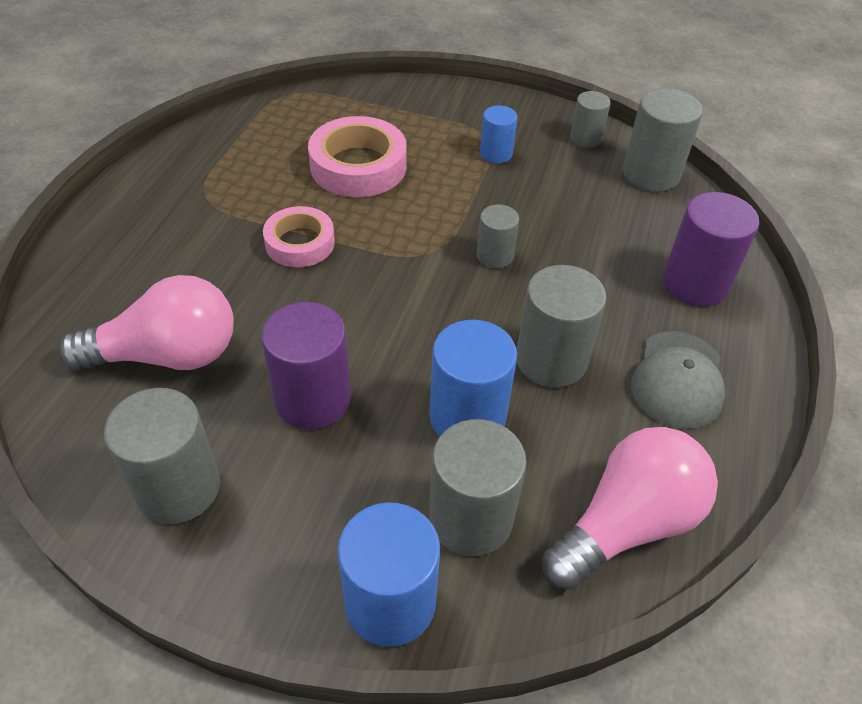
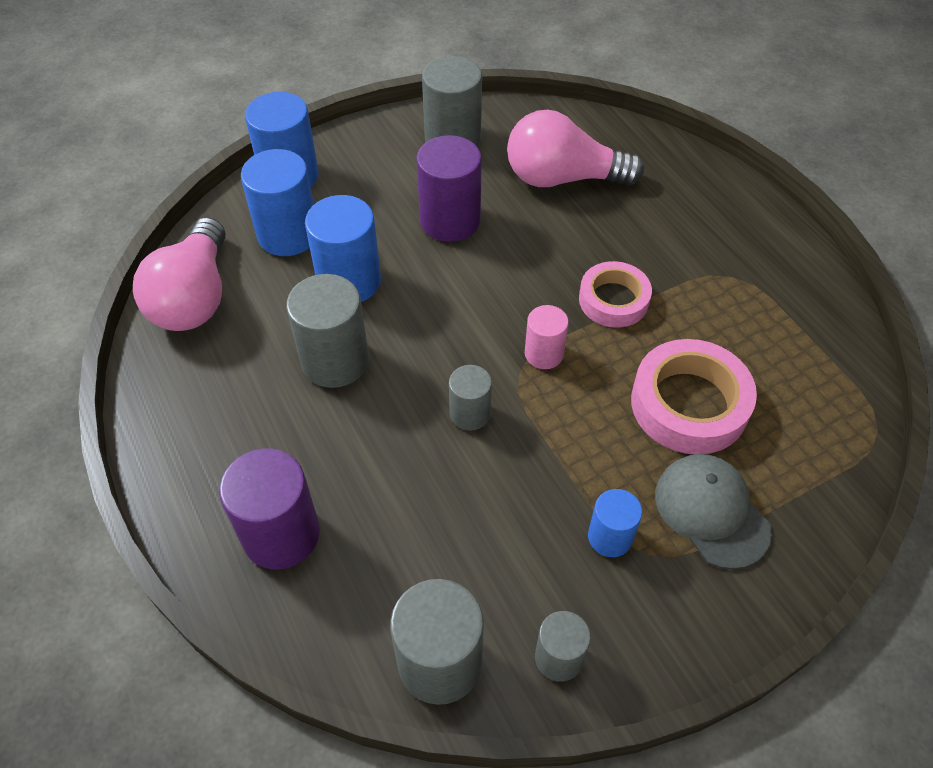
camera: 135 degrees right, 5 degrees up
pink light bulb [58,275,234,371] -> pink light bulb turned 60 degrees clockwise [507,110,644,187]
grey cylinder [429,419,527,556] -> blue cylinder [241,149,314,256]
grey cap [631,331,725,429] -> grey cap moved to [655,454,772,570]
none -> pink cylinder [525,305,569,369]

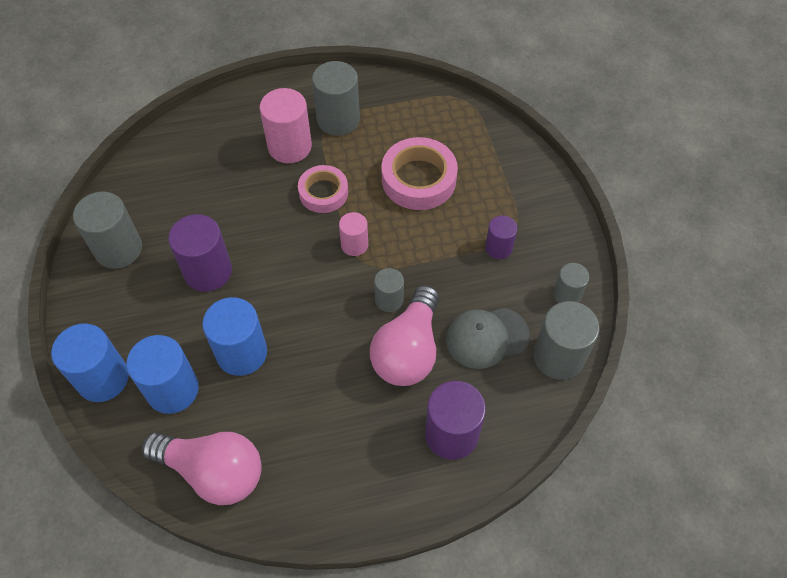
camera: 75 degrees left, 5 degrees up
grey cylinder [286,274,369,388] -> grey cylinder moved to [312,61,360,136]
pink light bulb [507,110,644,187] -> pink light bulb moved to [370,285,439,386]
blue cylinder [588,489,642,557] -> purple cylinder [485,215,517,259]
grey cap [655,454,772,570] -> grey cap moved to [446,308,530,369]
none -> pink cylinder [260,88,312,163]

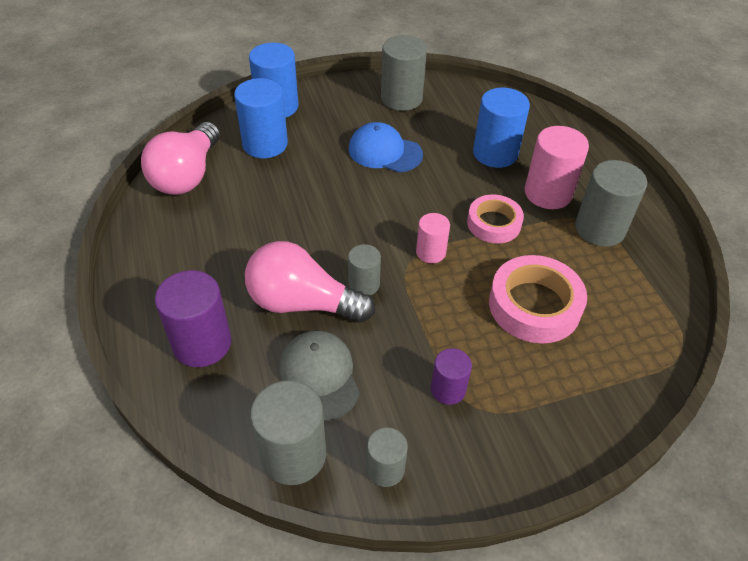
camera: 85 degrees right, 10 degrees down
purple cylinder [168,214,232,292] -> blue cap [349,122,423,173]
blue cylinder [202,297,267,376] -> blue cylinder moved to [473,88,530,168]

